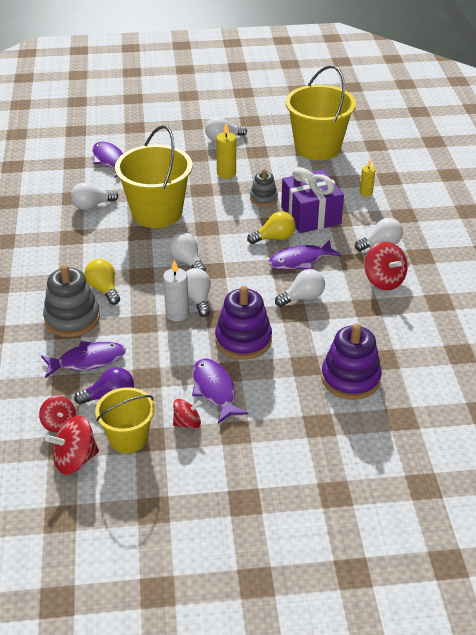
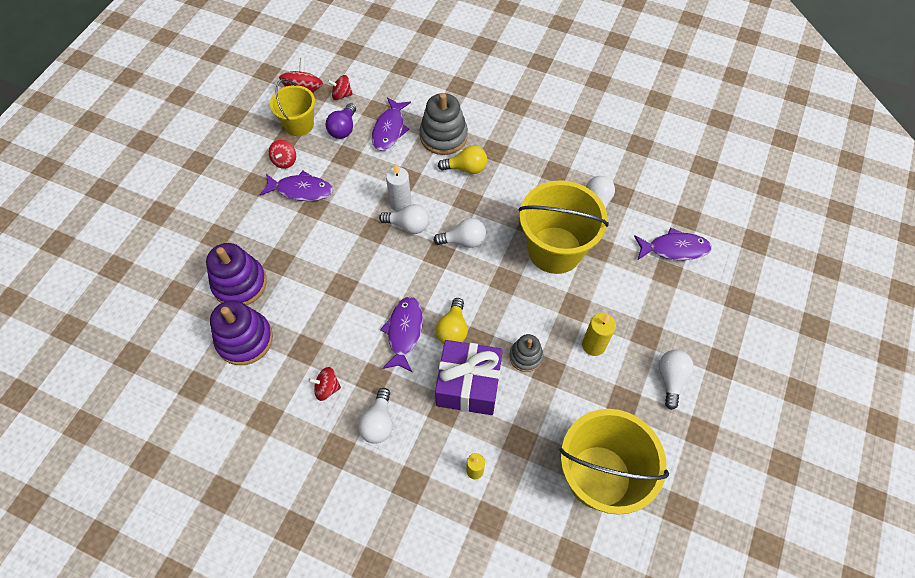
camera: 120 degrees right, 20 degrees up
purple stacking toy [215,286,272,360] -> purple stacking toy moved to [210,300,273,365]
white light bulb [275,269,325,307] -> none
red spinning top [364,242,407,290] -> red spinning top [308,367,341,401], size x0.64

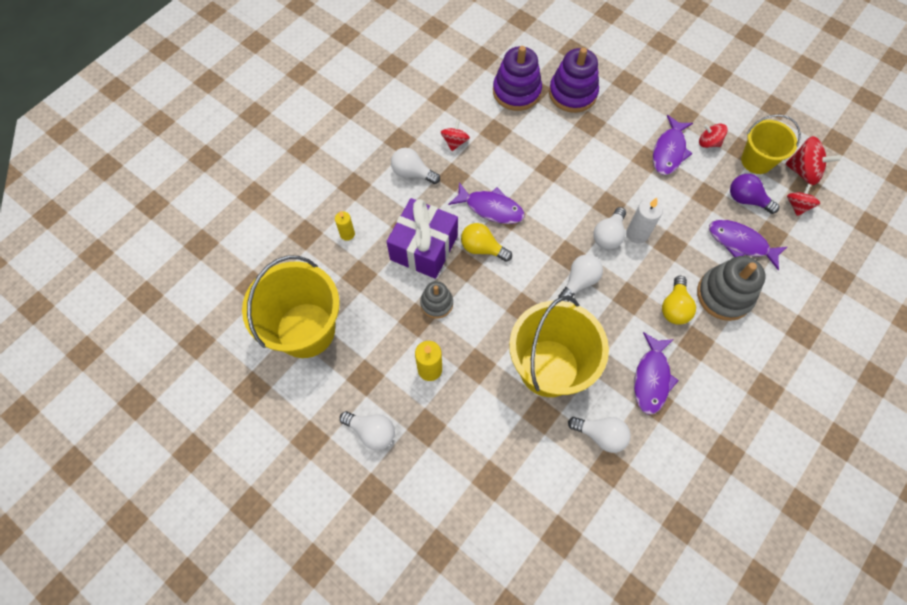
camera: 105 degrees right, 5 degrees up
white light bulb [434,218,486,248] -> white light bulb turned 150 degrees counterclockwise [558,254,603,302]
purple fish [634,227,712,260] -> purple fish moved to [634,332,679,415]

